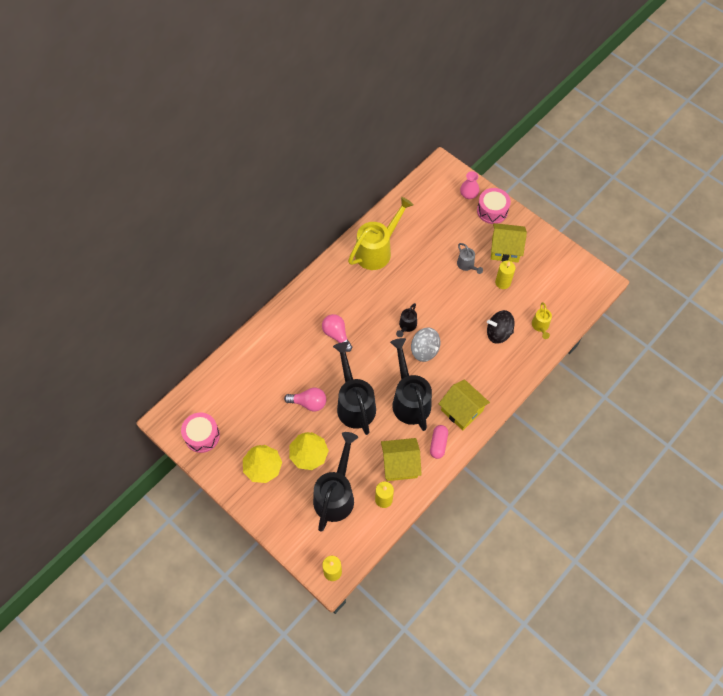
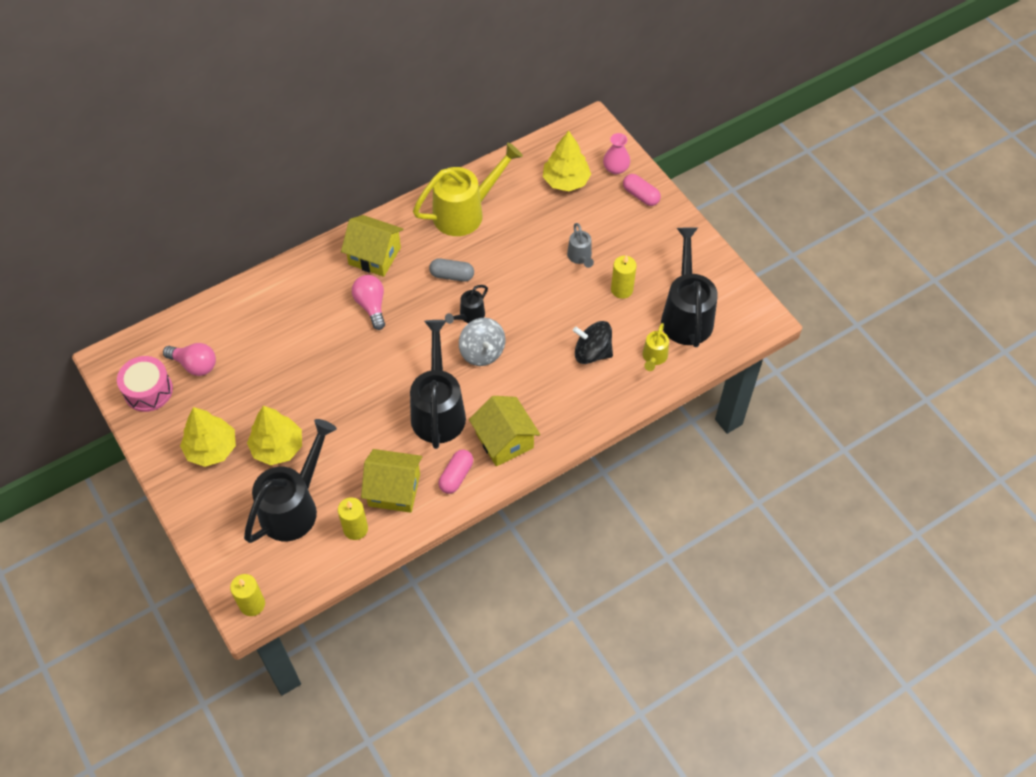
camera: 15 degrees right, 5 degrees down
pink light bulb [284,387,326,411] -> pink light bulb moved to [163,343,216,376]
black watering can [333,342,376,435] -> black watering can moved to [661,227,718,347]
pink drum [477,188,511,224] -> pink capsule [623,174,661,206]
yellow house [491,223,527,263] -> yellow house moved to [341,215,403,277]
none -> grey capsule [429,259,474,282]
none -> yellow tree [543,131,591,192]

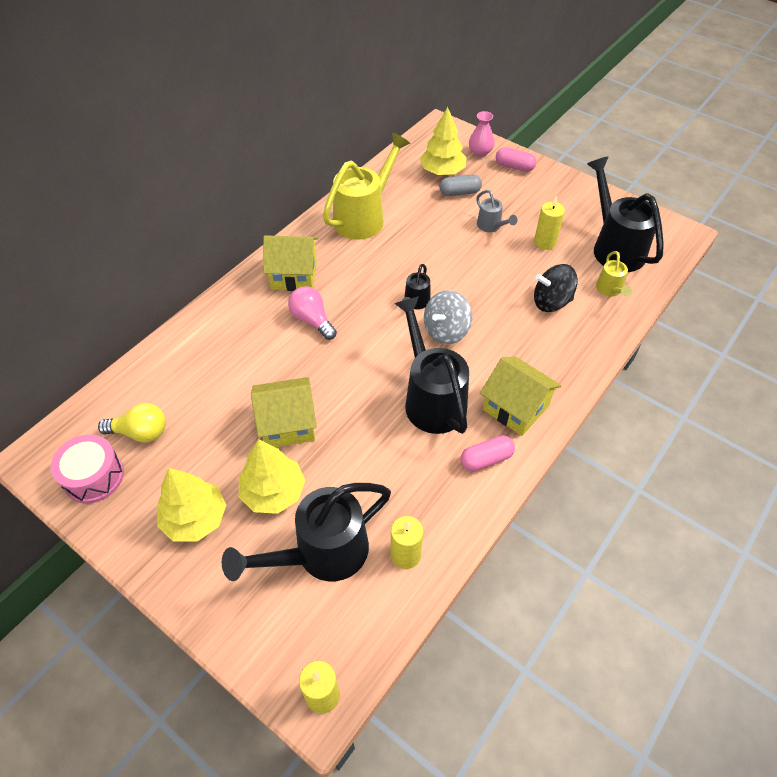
camera: 20 degrees left, 5 degrees down
pink light bulb [163,343,216,376] -> yellow light bulb [98,403,166,442]
black watering can [244,419,337,543] -> black watering can turned 135 degrees counterclockwise [222,483,391,581]
yellow house [361,449,422,513] -> yellow house moved to [251,377,317,447]
grey capsule [429,259,474,282] -> grey capsule moved to [440,175,482,196]
pink capsule [438,450,473,494] -> pink capsule turned 60 degrees clockwise [461,435,515,471]
grey spinning top [459,318,505,366] -> grey spinning top turned 90 degrees clockwise [424,290,472,344]

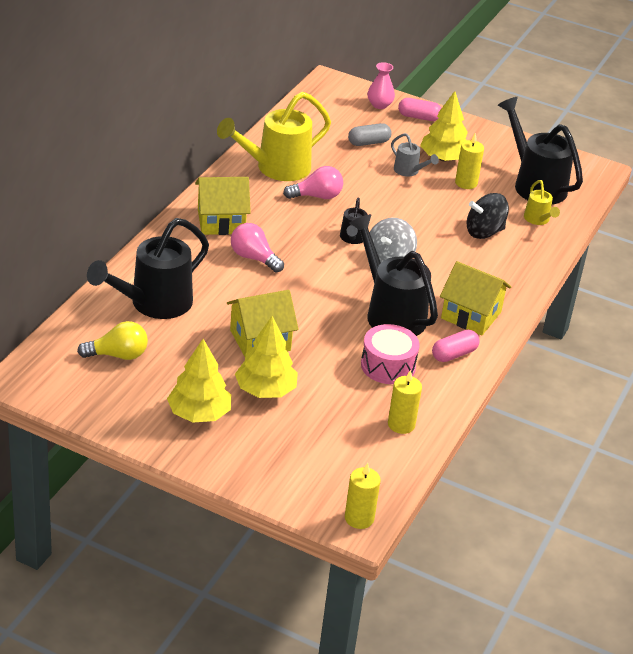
camera: 15 degrees left, 15 degrees down
pink drum [51,434,124,504] -> pink drum moved to [361,324,420,384]
black watering can [222,483,391,581] -> black watering can moved to [87,218,209,319]
yellow watering can [323,133,410,240] -> yellow watering can turned 150 degrees counterclockwise [217,92,331,181]
yellow tree [420,107,466,175] -> yellow tree moved to [420,91,468,161]
none -> pink light bulb [283,166,343,199]

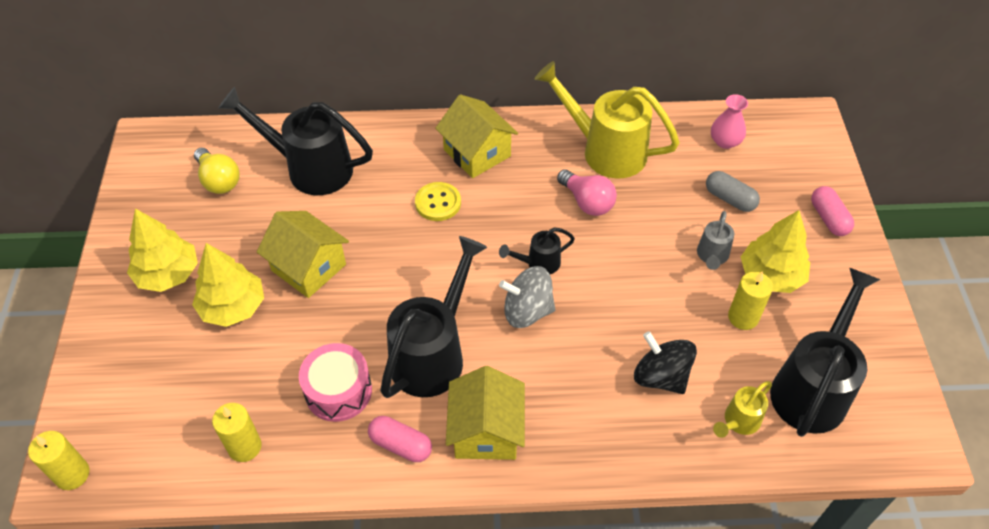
camera: 65 degrees right, 15 degrees up
pink light bulb [231,223,284,272] -> yellow button [415,182,461,221]
pink vase [367,62,395,109] -> pink vase moved to [711,94,748,149]

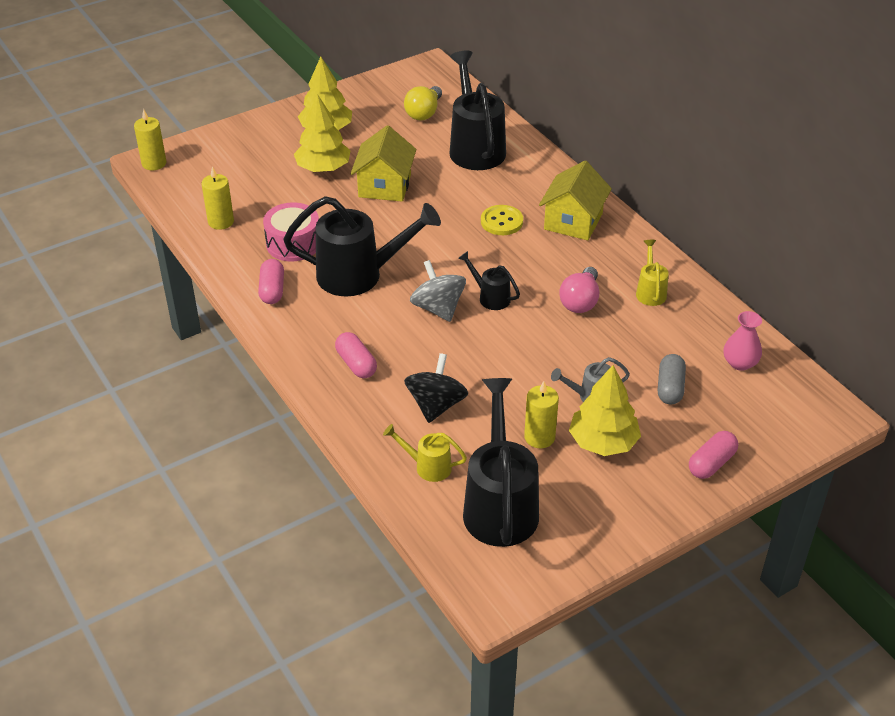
camera: 60 degrees right, 10 degrees down
yellow house [446,366,525,460] -> none
yellow watering can [534,61,680,178] -> yellow watering can [636,240,669,306], size x0.48
black watering can [770,267,881,437] -> black watering can turned 90 degrees counterclockwise [463,378,539,547]
none -> pink capsule [335,332,377,378]

